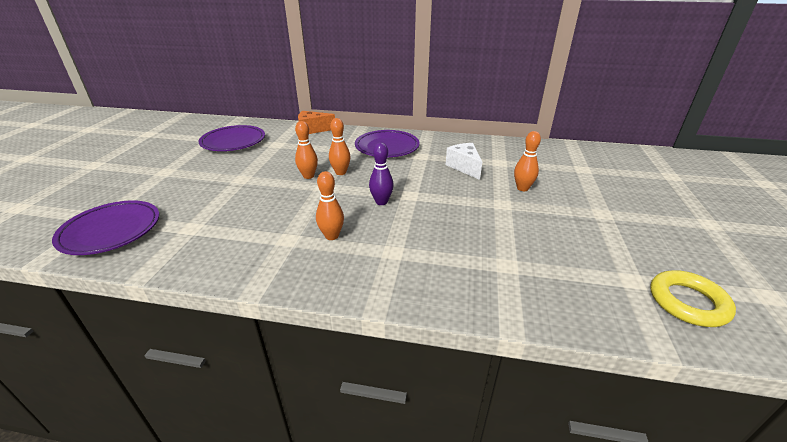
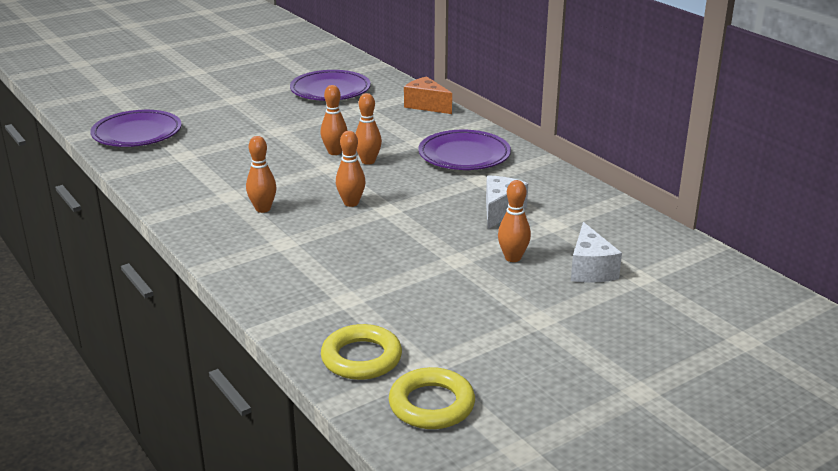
camera: 45 degrees right, 5 degrees down
purple bowling pin [369,142,394,205] -> orange bowling pin [336,131,366,207]
none -> yellow ring [321,324,402,380]
none -> white cheese [571,222,622,283]

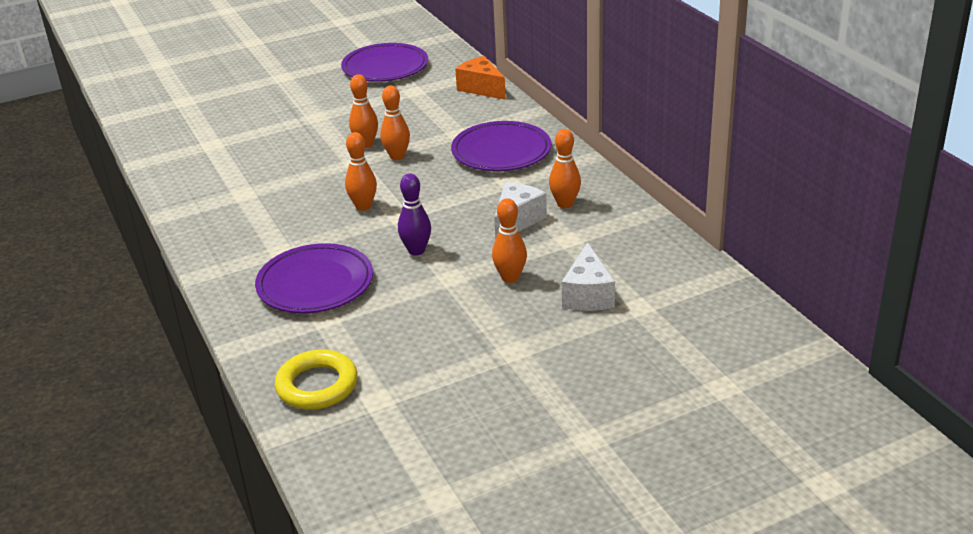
camera: 10 degrees right, 5 degrees up
purple plate [90,110,182,147] -> purple plate moved to [255,243,373,313]
orange bowling pin [246,136,277,213] -> orange bowling pin moved to [549,129,581,208]
yellow ring [389,367,475,429] -> none
none -> purple bowling pin [398,173,431,256]

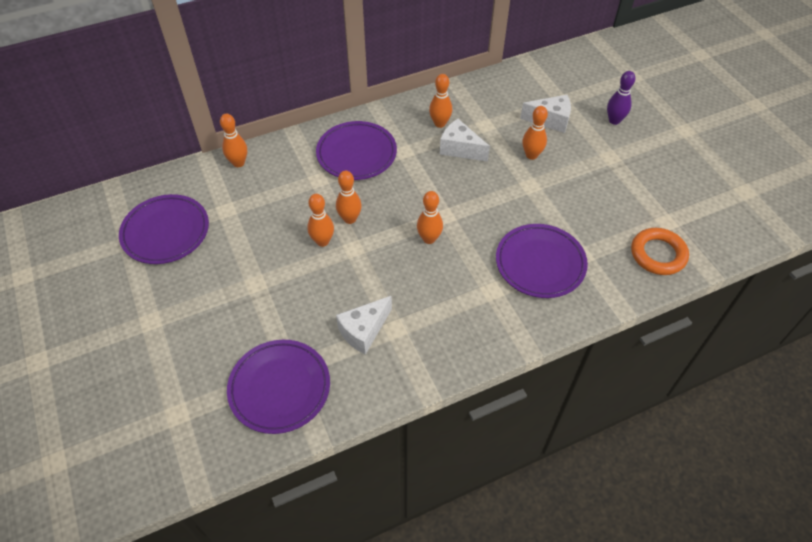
camera: 90 degrees left, 20 degrees up
yellow ring [275,349,358,410] -> orange ring [631,228,689,275]
purple bowling pin [398,173,431,256] -> purple bowling pin moved to [607,71,635,125]
orange cheese [455,56,506,100] -> orange bowling pin [220,114,247,167]
none -> purple plate [227,340,330,434]
none -> white cheese [336,296,392,355]

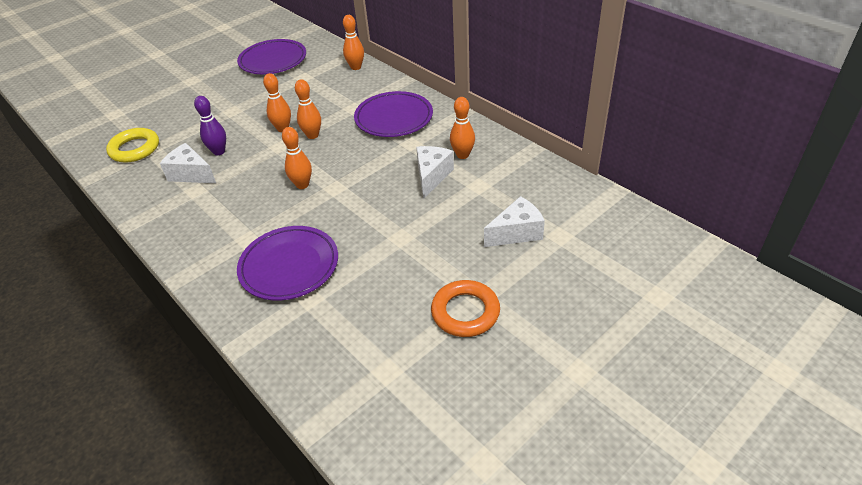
camera: 75 degrees right, 10 degrees down
purple plate [227,340,330,434] -> yellow ring [106,128,159,163]
white cheese [520,95,571,133] -> white cheese turned 105 degrees counterclockwise [484,196,545,247]
orange bowling pin [522,106,548,160] -> none
purple bowling pin [607,71,635,125] -> purple bowling pin moved to [194,96,226,155]
orange ring [631,228,689,275] -> orange ring moved to [431,280,500,337]

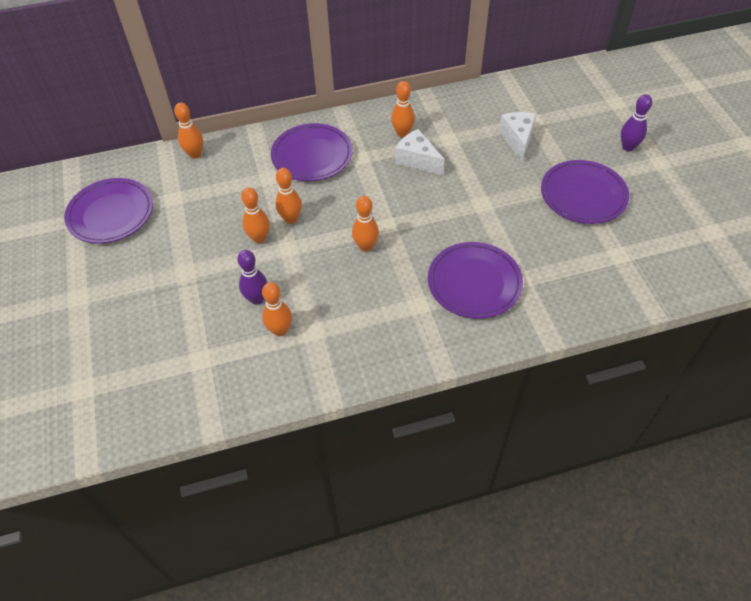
camera: 65 degrees left, 10 degrees up
yellow ring [106,128,159,163] -> none
white cheese [160,143,216,183] -> orange bowling pin [262,282,292,336]
orange ring [431,280,500,337] -> purple plate [541,160,629,224]
none -> purple bowling pin [621,94,652,152]

